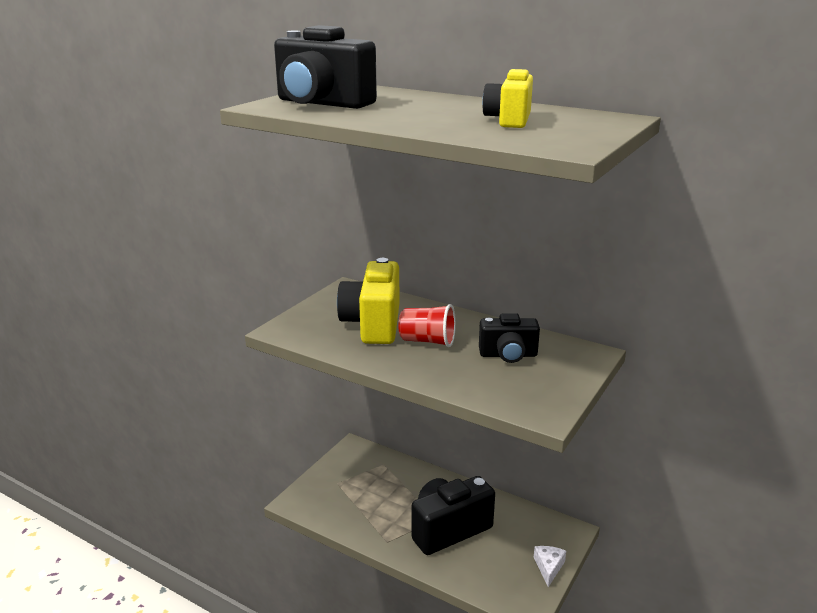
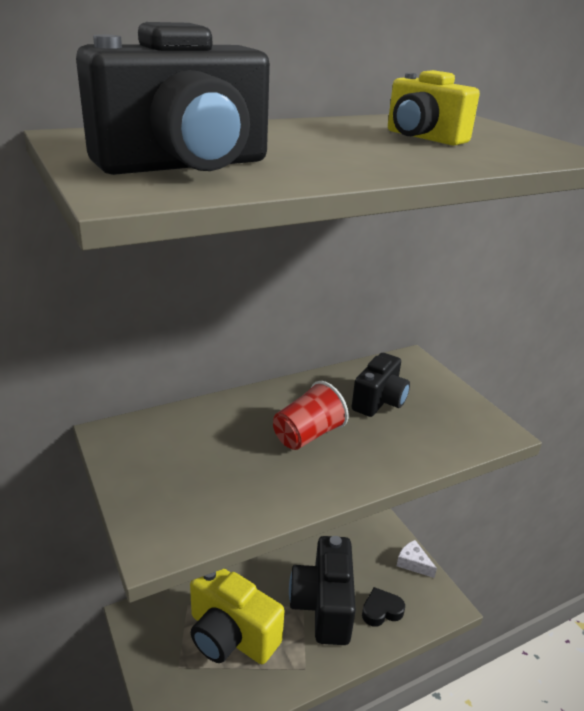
camera: 60 degrees left, 5 degrees up
yellow camera [337,258,399,344] -> yellow camera moved to [190,569,284,664]
none -> black heart [362,587,405,627]

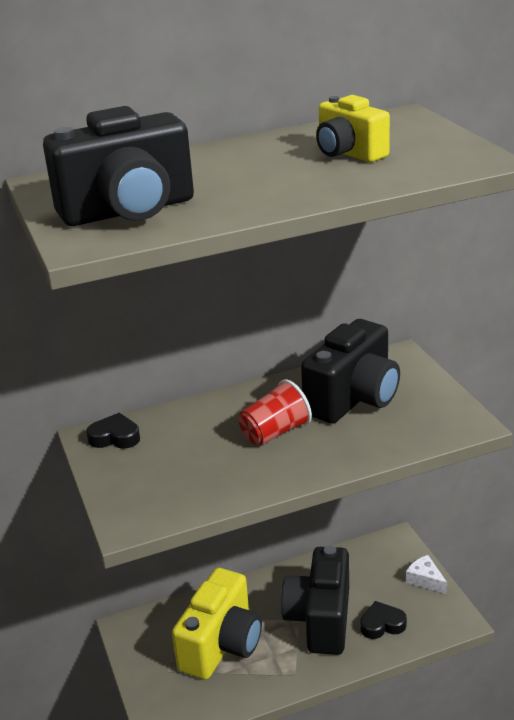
camera: 10 degrees right, 0 degrees up
yellow camera [190,569,284,664] -> yellow camera turned 105 degrees counterclockwise [172,568,262,680]
black camera [352,353,410,417] -> black camera [301,319,400,424], size x1.62
none -> black heart [86,413,140,449]

